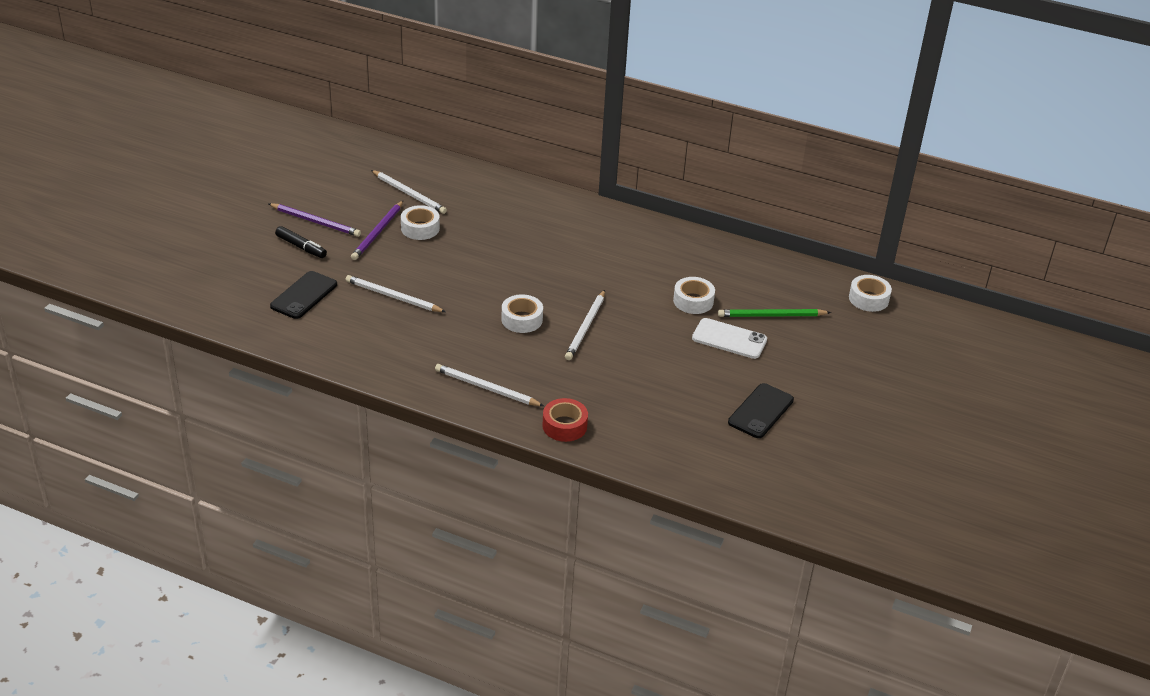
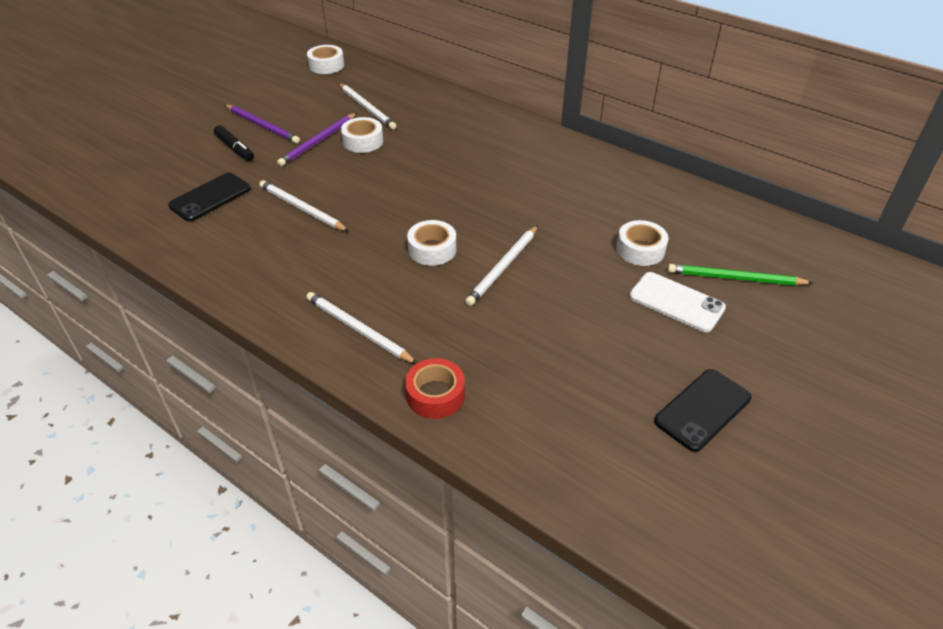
camera: 15 degrees right, 5 degrees up
white tape [849,275,892,312] -> white tape moved to [307,45,344,74]

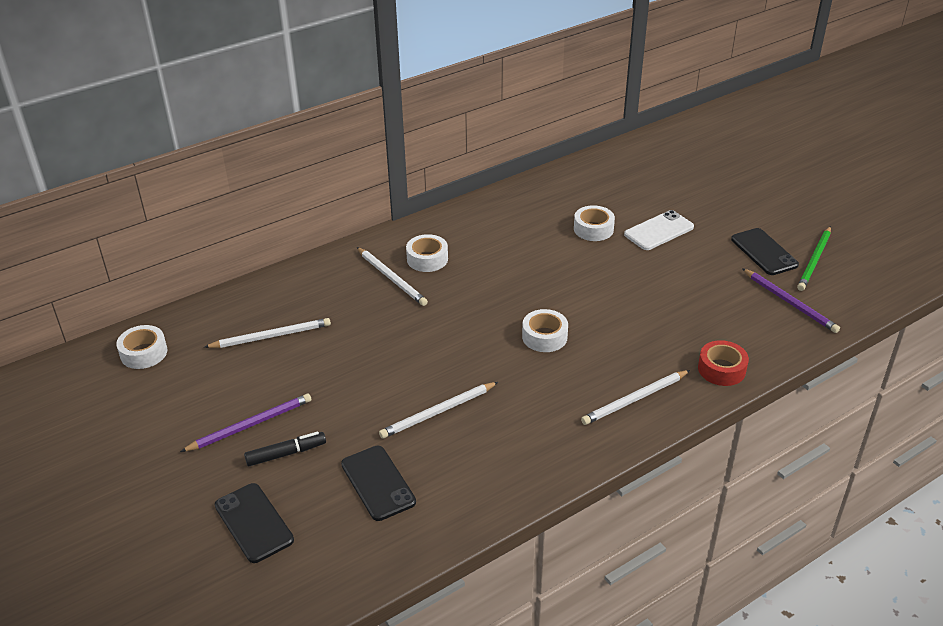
camera: 70 degrees left, 5 degrees down
purple pencil [277,113,357,166] -> purple pencil moved to [742,268,840,333]
white tape [341,117,383,153] -> white tape moved to [406,234,448,272]
white pencil [465,225,538,306] -> white pencil moved to [357,247,428,306]
green pencil [668,264,813,286] -> green pencil moved to [797,226,831,291]
none -> black phone [215,483,294,563]

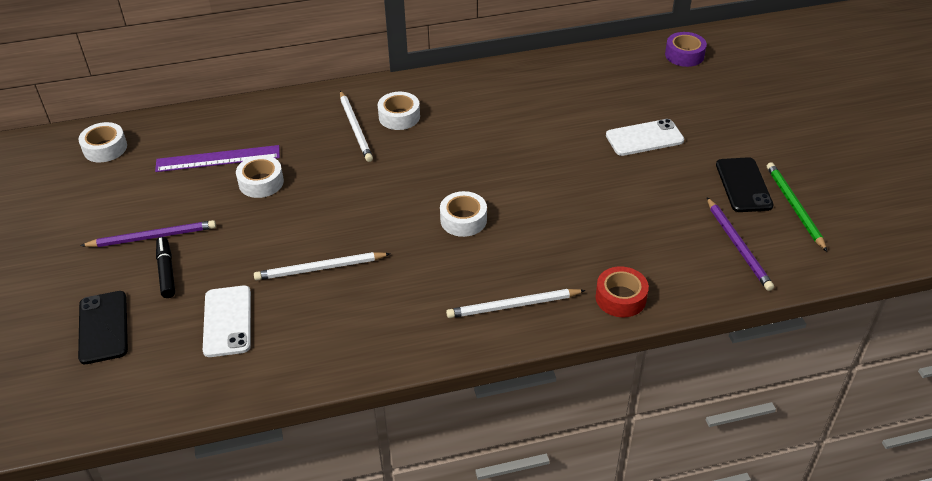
camera: 20 degrees right, 5 degrees up
white pencil [204,318,331,348] -> purple ruler [155,145,280,172]
black marker [244,432,326,466] -> black marker turned 105 degrees counterclockwise [156,237,175,298]
black phone [341,446,416,521] -> white phone [203,285,251,357]
white tape [574,205,615,241] -> white tape moved to [236,155,284,198]
green pencil [797,226,831,291] -> green pencil turned 120 degrees clockwise [767,162,827,252]
none -> purple tape [665,32,707,67]

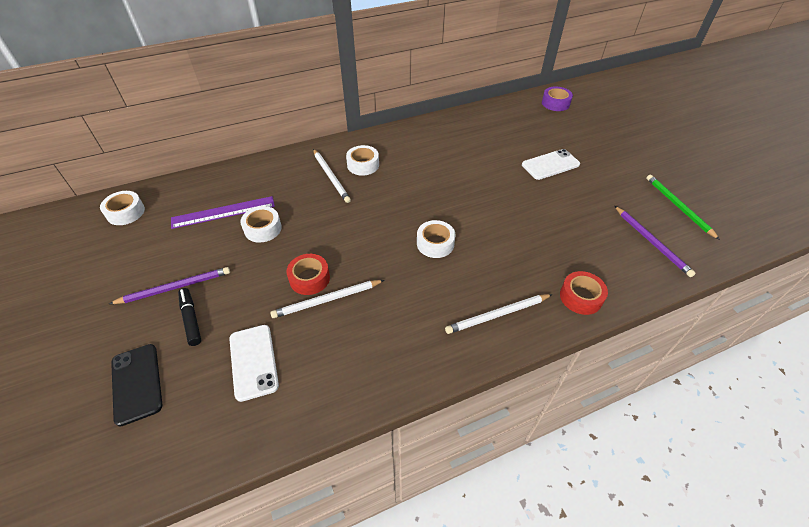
camera: 10 degrees left, 5 degrees up
black phone [716,157,774,212] -> none
none -> red tape [286,254,330,295]

